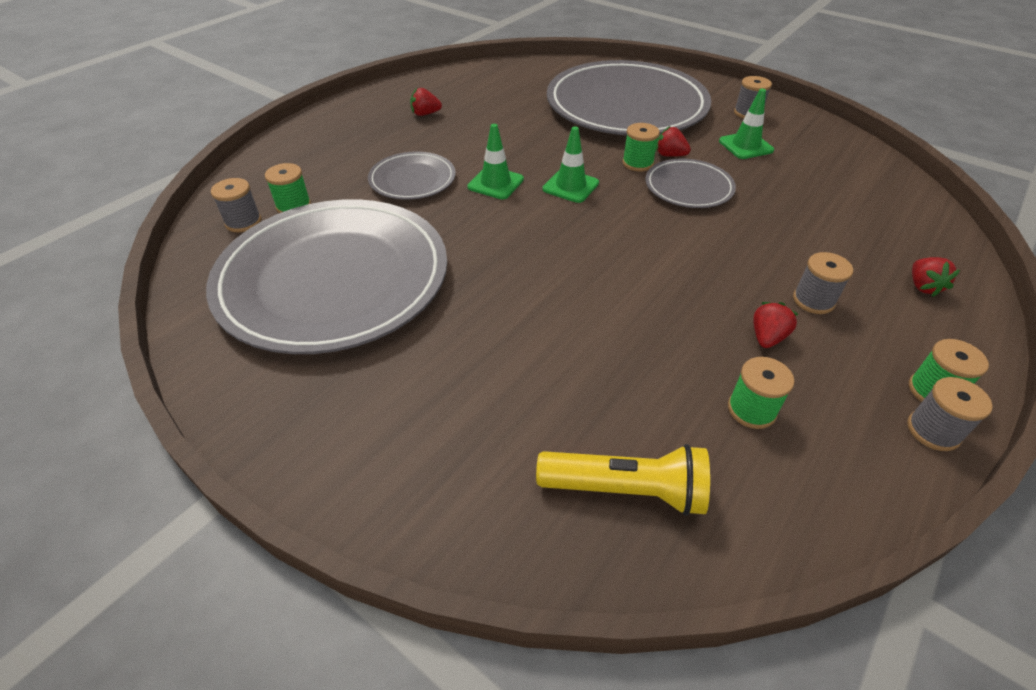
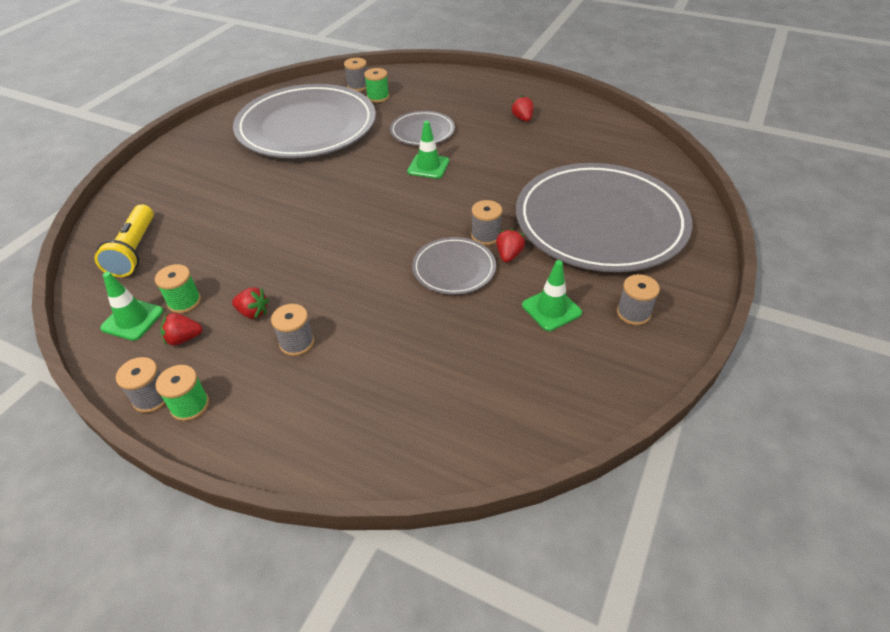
camera: 80 degrees right, 0 degrees up
green traffic cone [543,126,599,203] -> green traffic cone moved to [100,272,164,341]
green spool [622,123,660,171] -> grey spool [471,200,502,245]
red strawberry [912,257,960,297] -> red strawberry moved to [160,313,203,346]

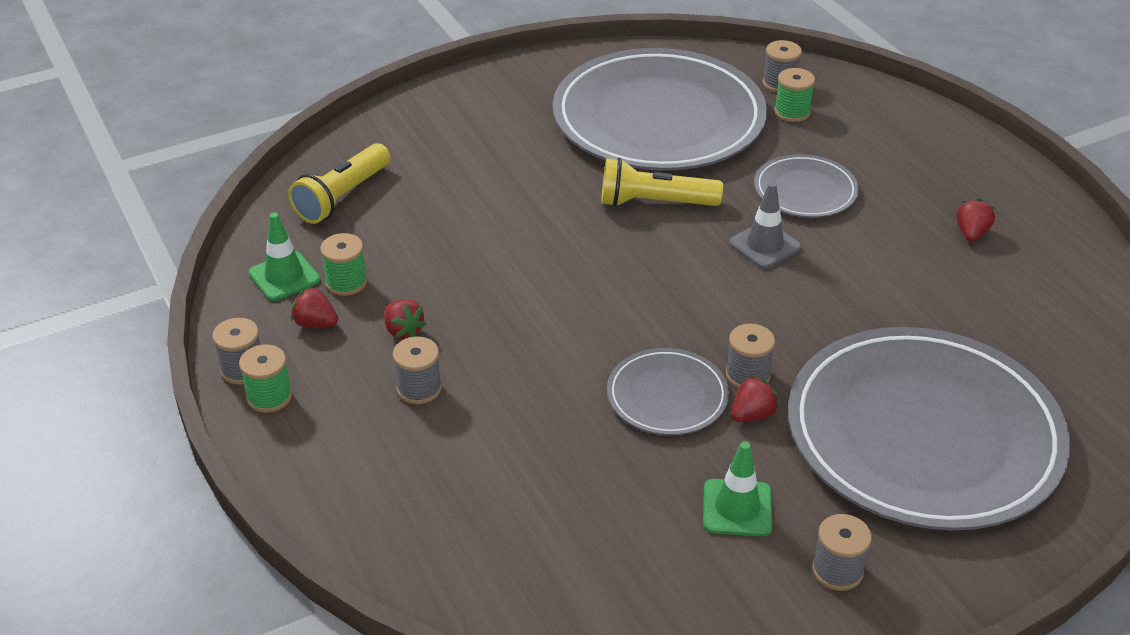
camera: 35 degrees right, 5 degrees down
green traffic cone [407,121,449,179] -> grey traffic cone [729,182,802,269]
none -> yellow flashlight [601,158,723,207]

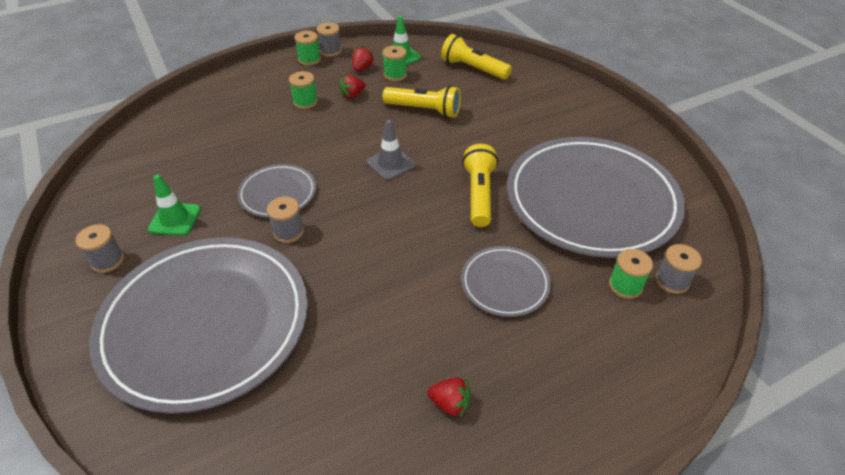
camera: 90 degrees right, 5 degrees up
grey spool [393,337,442,404] -> green spool [289,71,318,109]
grey traffic cone [729,182,802,269] -> grey traffic cone moved to [367,120,415,180]
red strawberry [731,375,779,422] -> none
none -> yellow flashlight [383,85,461,118]

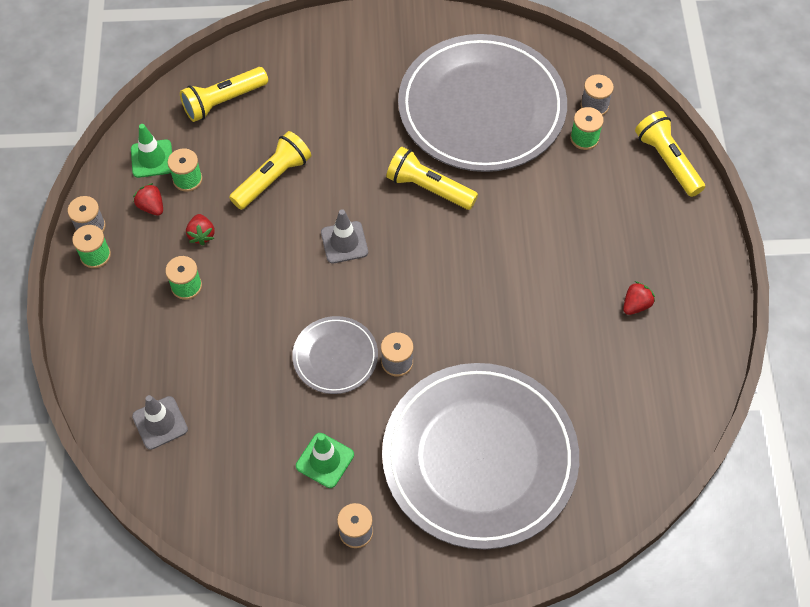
camera: 65 degrees left, 15 degrees up
grey plate [461,246,551,317] -> none
none -> grey traffic cone [132,395,188,450]
none -> yellow flashlight [635,111,705,197]

